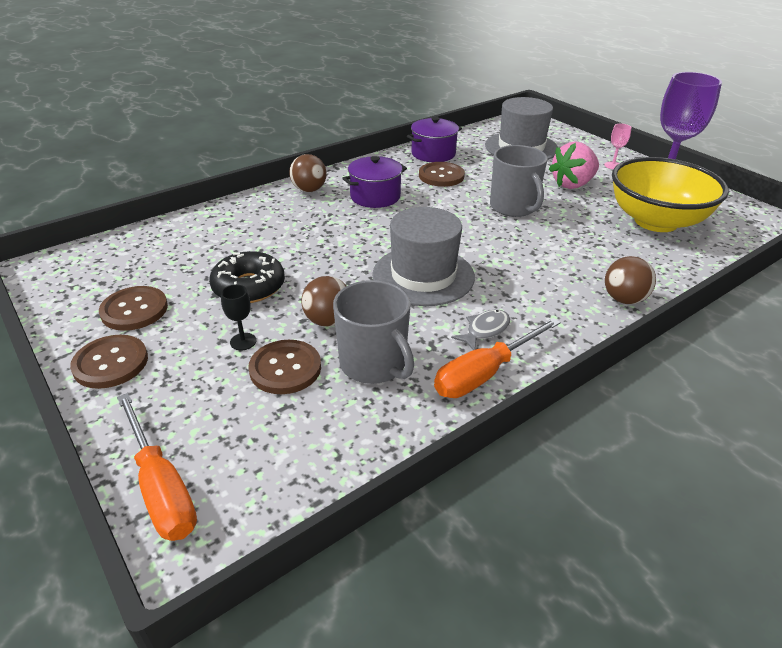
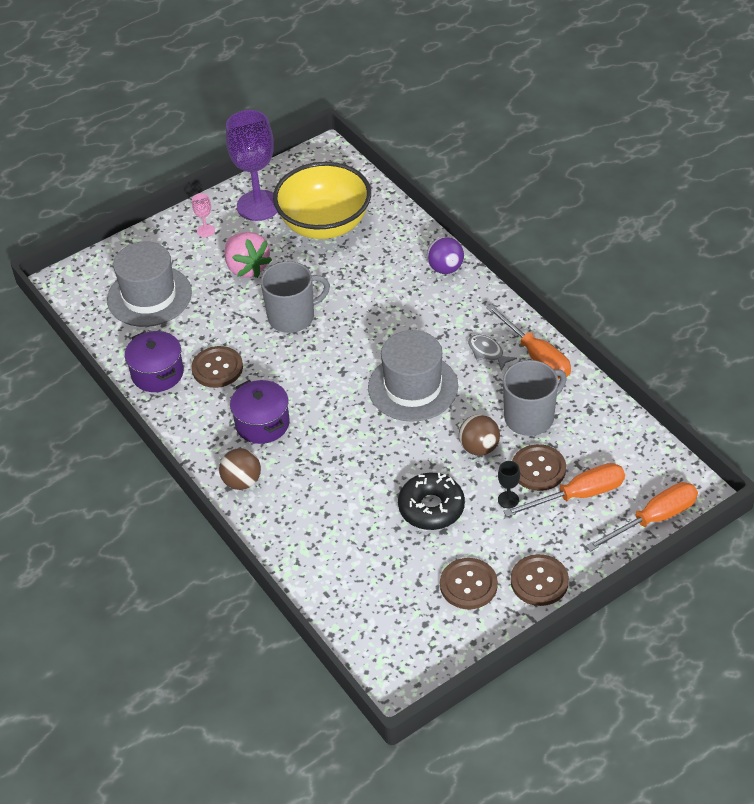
camera: 85 degrees left, 10 degrees up
brown ball [605,256,656,304] -> purple ball [427,237,464,274]
none -> orange screwdriver [503,463,625,517]

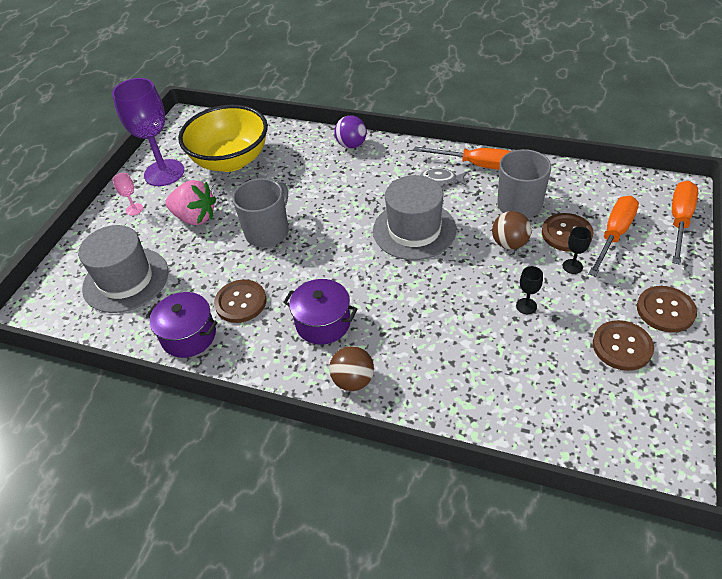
camera: 35 degrees left, 0 degrees up
black donut [398,473,465,530] -> black goblet [516,266,543,314]

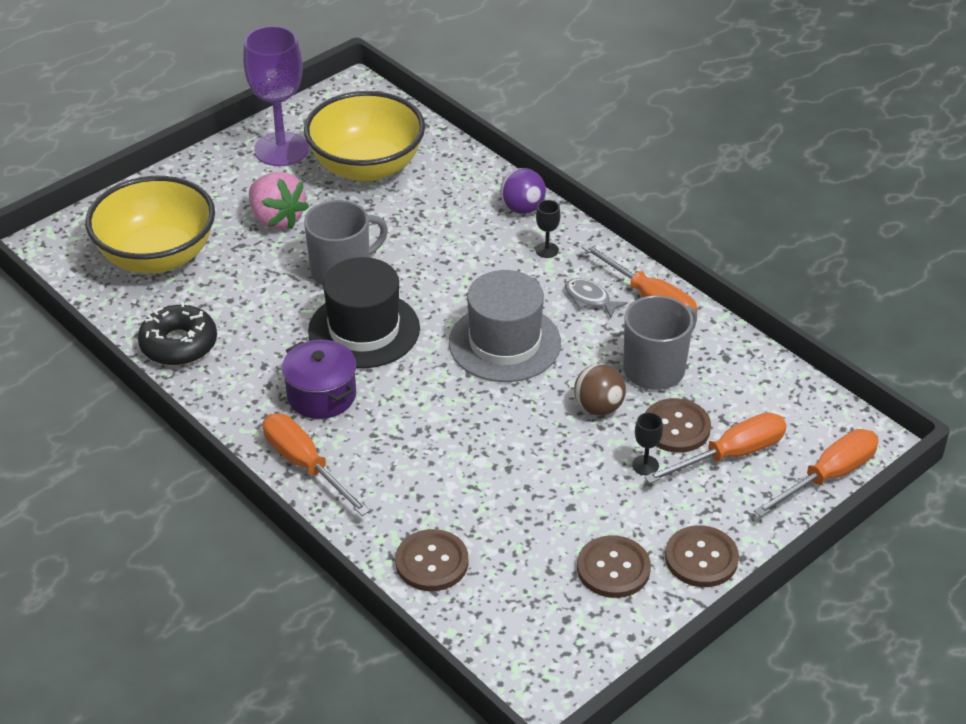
camera: 25 degrees right, 5 degrees down
grey hat [78,225,168,313] -> yellow bowl [85,176,215,273]
pink goblet [112,173,143,216] -> none
purple pot [146,292,218,358] -> black donut [138,302,217,365]
brown button [214,279,266,323] -> brown button moved to [395,529,468,591]
brown ball [329,346,374,391] -> orange screwdriver [263,413,370,516]
black goblet [516,266,543,314] -> black goblet moved to [535,200,561,258]
none -> black hat [308,257,420,368]

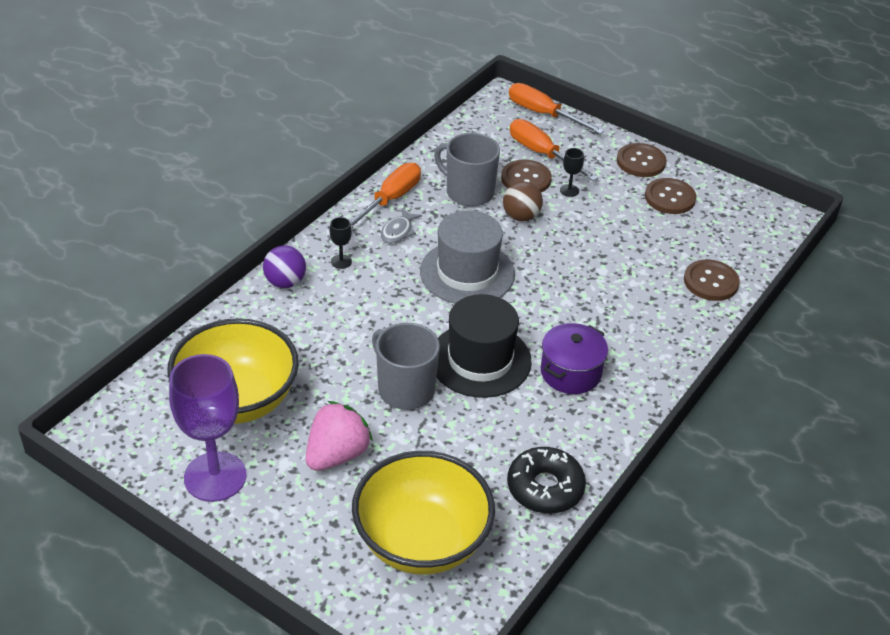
camera: 105 degrees left, 0 degrees up
orange screwdriver [263,413,370,516] -> none

